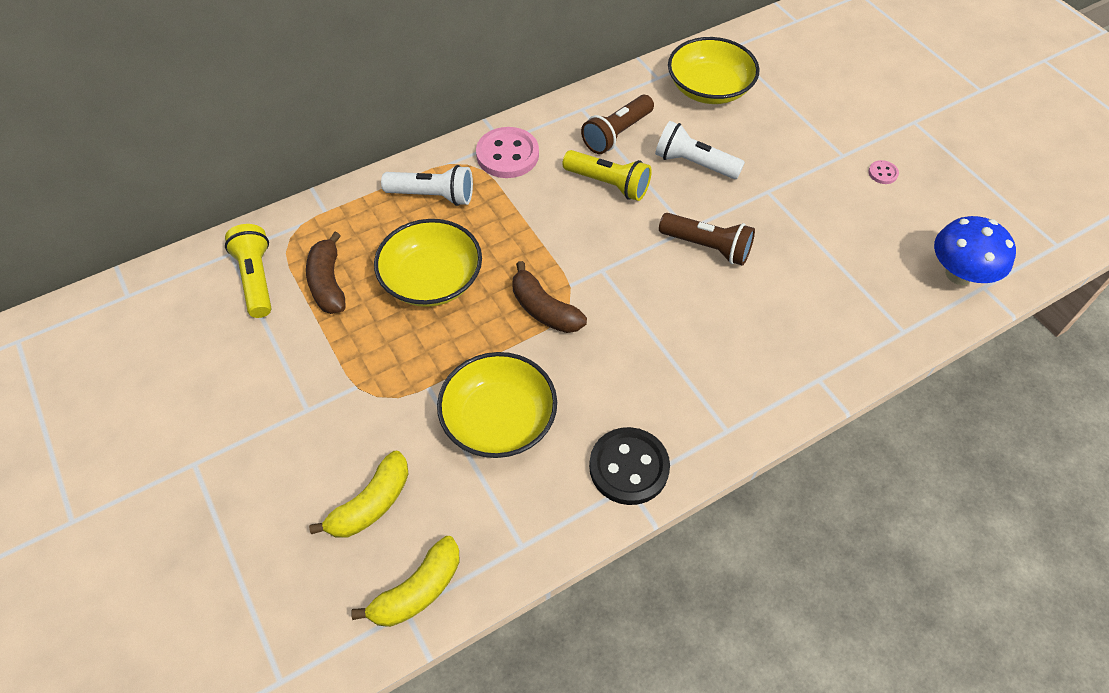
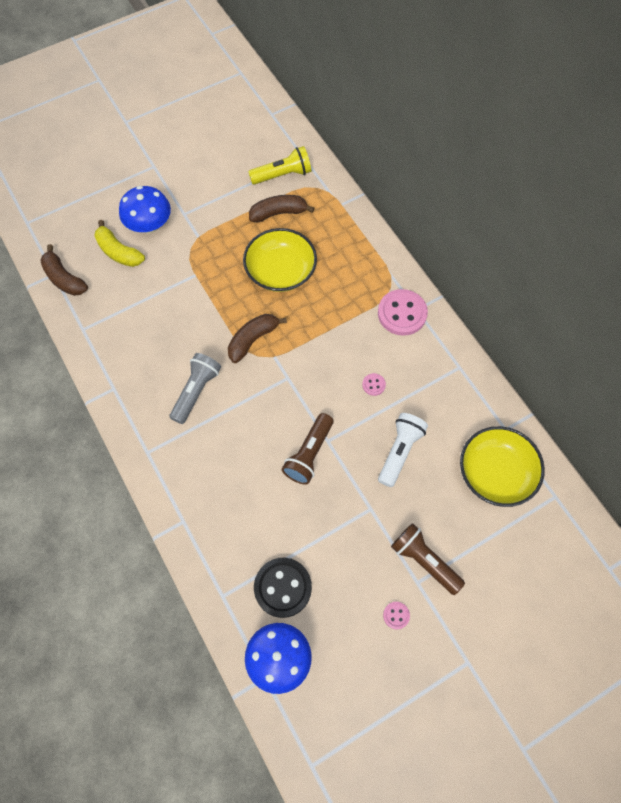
camera: 90 degrees right, 10 degrees up
yellow banana [351,536,460,627] -> brown banana [40,244,88,296]
white flashlight [381,165,473,206] -> none
yellow bowl [437,352,557,458] -> none
yellow flashlight [562,150,652,201] -> pink button [362,373,386,396]
brown flashlight [581,95,654,154] -> brown flashlight moved to [391,523,465,595]
black button [589,427,670,505] -> black button moved to [254,558,312,618]
none -> blue mushroom [119,186,171,234]
none -> grey flashlight [169,353,221,424]

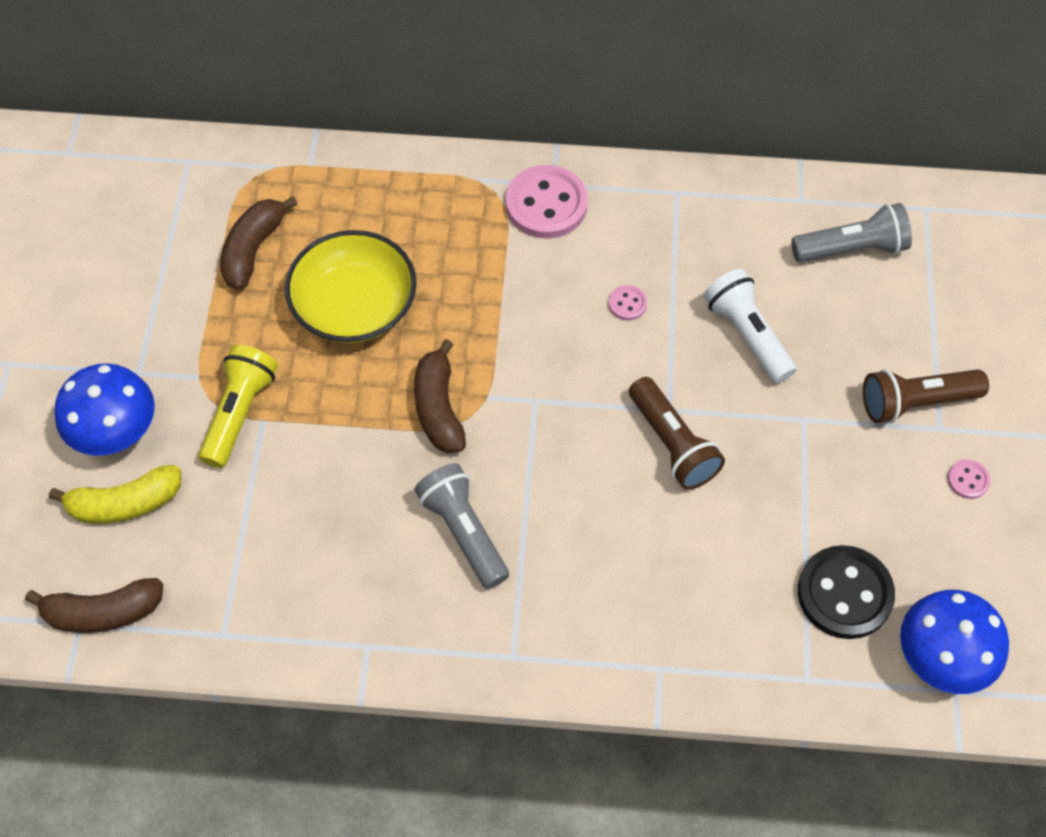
camera: 55 degrees left, 5 degrees down
yellow flashlight [248,146,311,185] -> yellow flashlight moved to [198,345,278,468]
yellow bowl [460,426,545,507] -> grey flashlight [791,203,912,262]

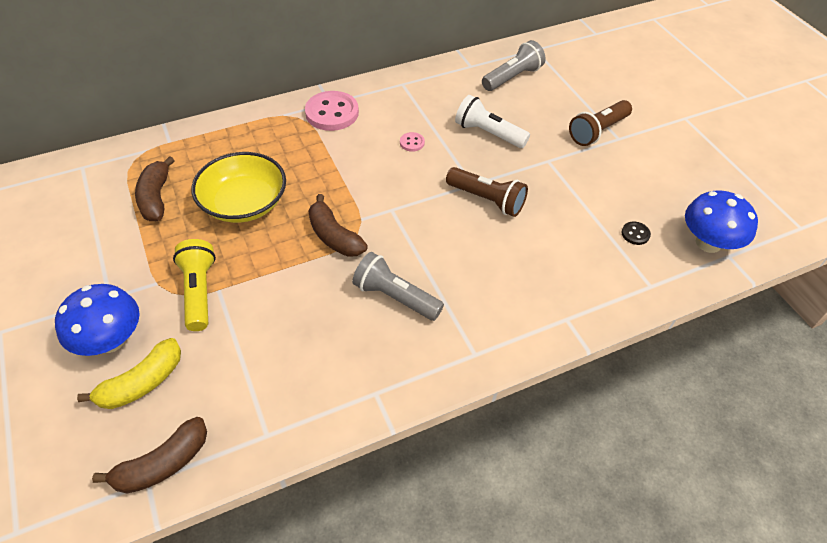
camera: 30 degrees left, 10 degrees down
black button [798,545,895,639] -> black button [621,221,651,245], size x0.45
pink button [948,459,991,499] -> none

